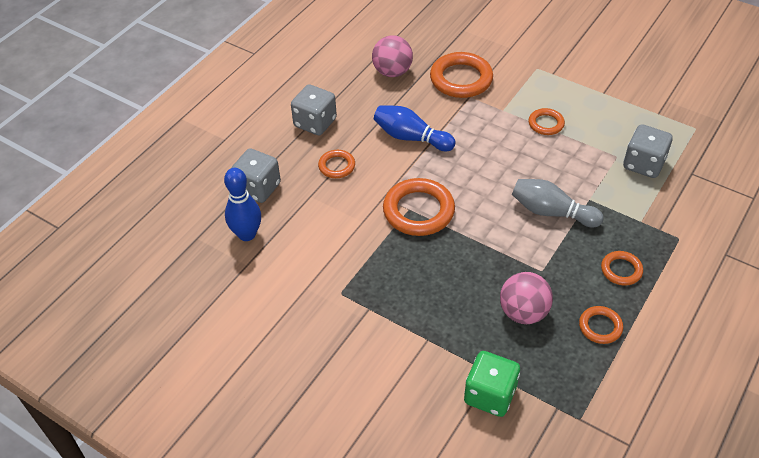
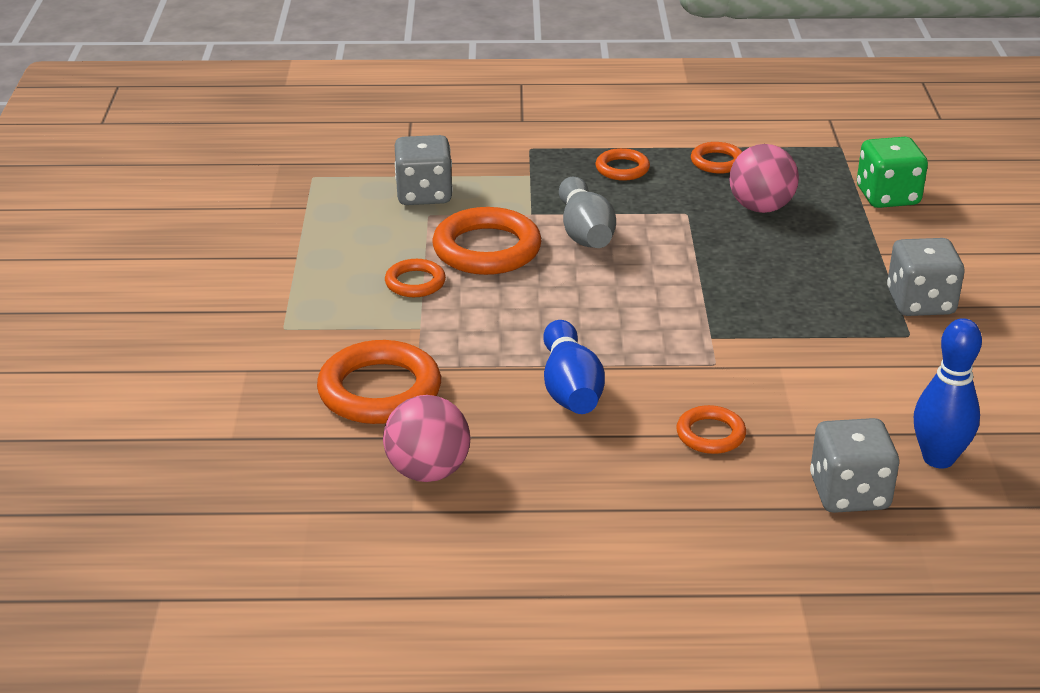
camera: 125 degrees left, 15 degrees down
grey dice [291,84,337,135] -> grey dice moved to [887,238,964,316]
orange ring [383,178,455,236] -> orange ring moved to [432,207,542,275]

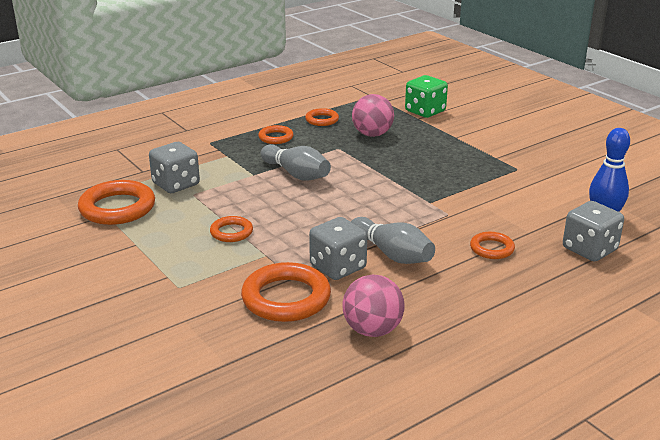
camera: 35 degrees left, 5 degrees down
orange ring [432,207,542,275] -> orange ring moved to [78,180,155,225]
blue bowling pin [543,320,605,414] -> grey bowling pin [351,217,435,264]
grey dice [887,238,964,316] -> grey dice moved to [309,217,367,280]

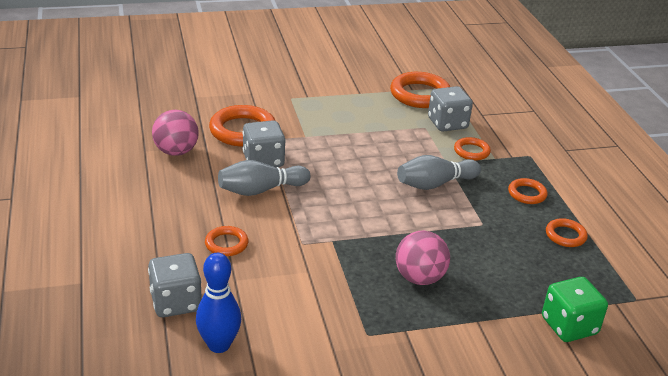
camera: 110 degrees right, 5 degrees up
orange ring [210,216,253,242] -> orange ring moved to [454,137,491,161]
pink ball [352,94,394,137] -> pink ball moved to [396,231,450,285]

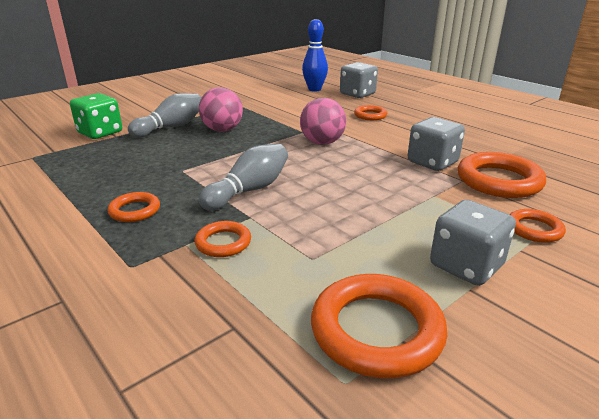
camera: 155 degrees right, 5 degrees down
pink ball [152,110,199,156] -> pink ball moved to [300,98,346,145]
grey bowling pin [218,160,310,196] -> grey bowling pin moved to [128,93,201,138]
grey dice [428,86,473,132] -> grey dice moved to [430,200,516,286]
orange ring [546,218,588,247] -> orange ring moved to [510,209,566,243]

